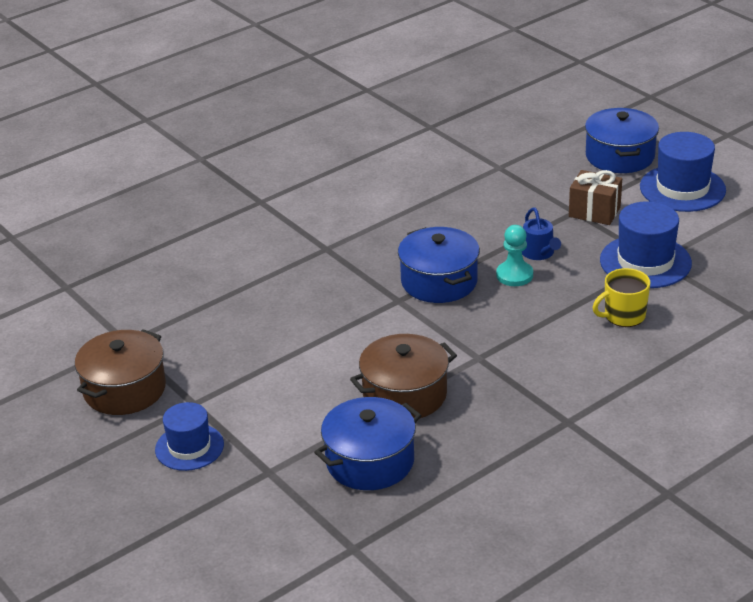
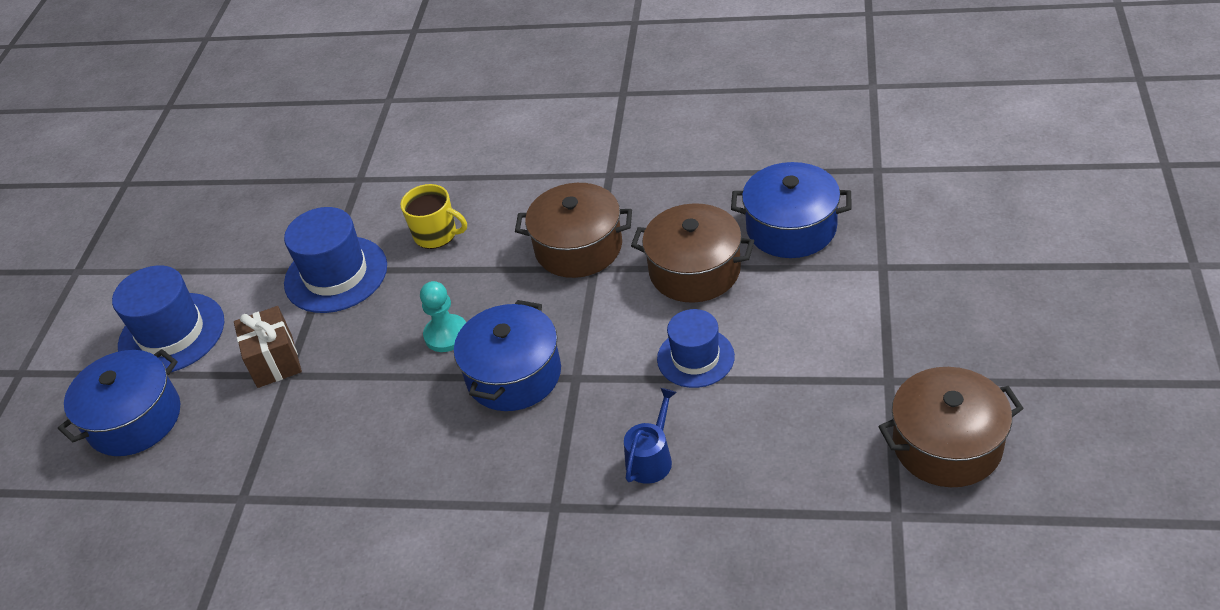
camera: 130 degrees left, 10 degrees up
blue hat [155,402,224,471] -> blue hat moved to [657,309,735,388]
blue watering can [522,208,561,260] -> blue watering can moved to [624,388,677,484]
none -> brown pot [515,183,632,278]

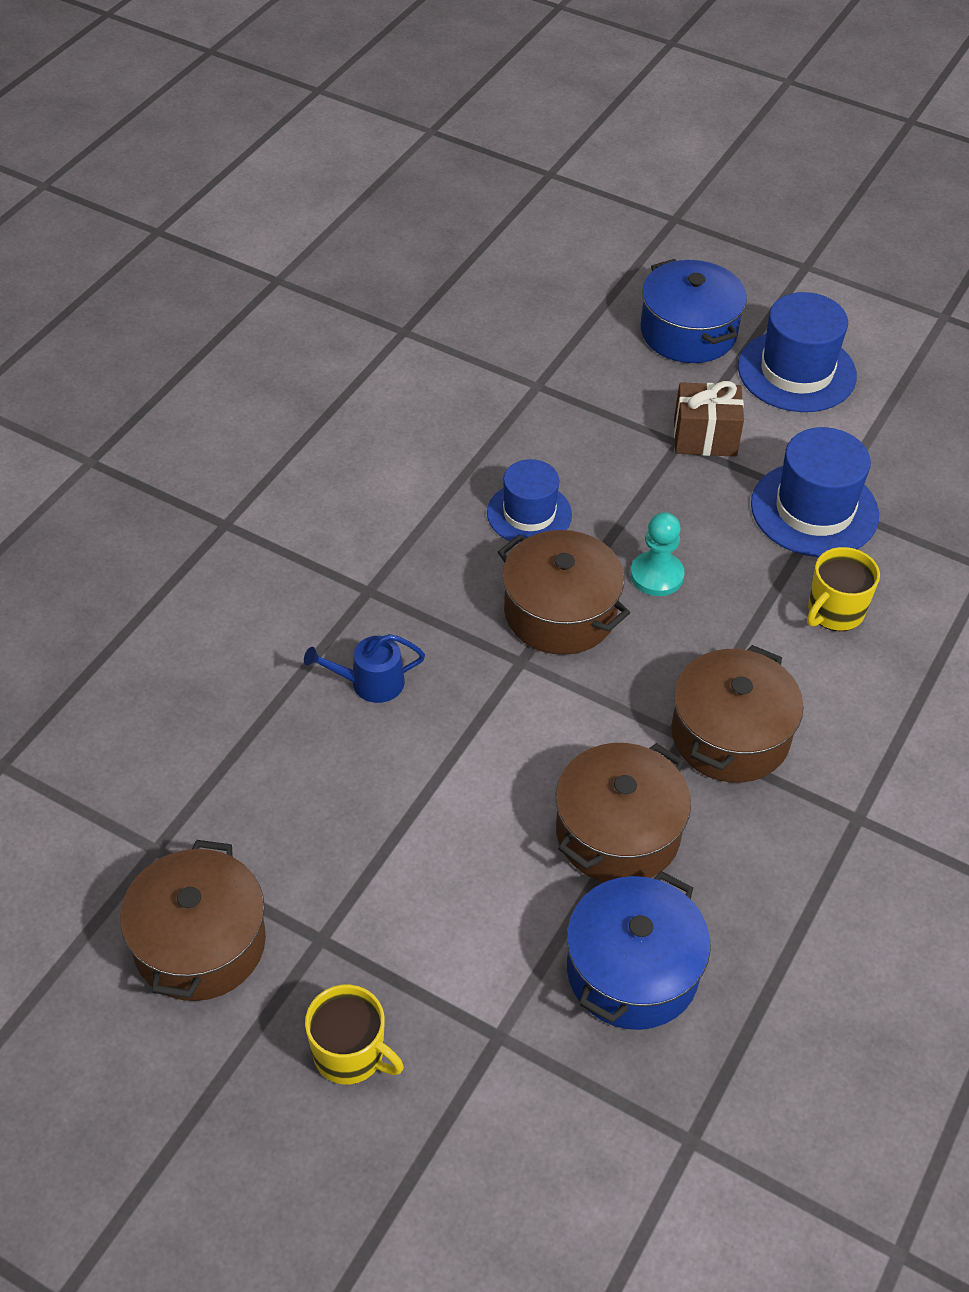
camera: 105 degrees right, 5 degrees up
blue pot [454,300,561,411] -> brown pot [498,530,630,655]
blue watering can [624,388,677,484] -> blue watering can turned 120 degrees clockwise [304,634,425,703]
blue hat [657,309,735,388] -> blue hat moved to [487,459,572,544]
none -> yellow mug [305,985,404,1085]

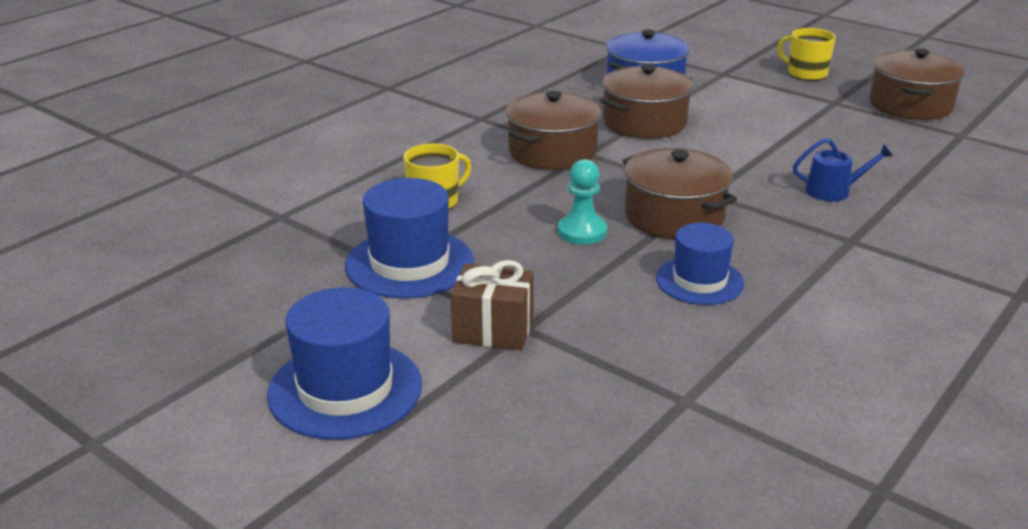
camera: 170 degrees left, 20 degrees down
blue pot [641,259,747,363] -> none

